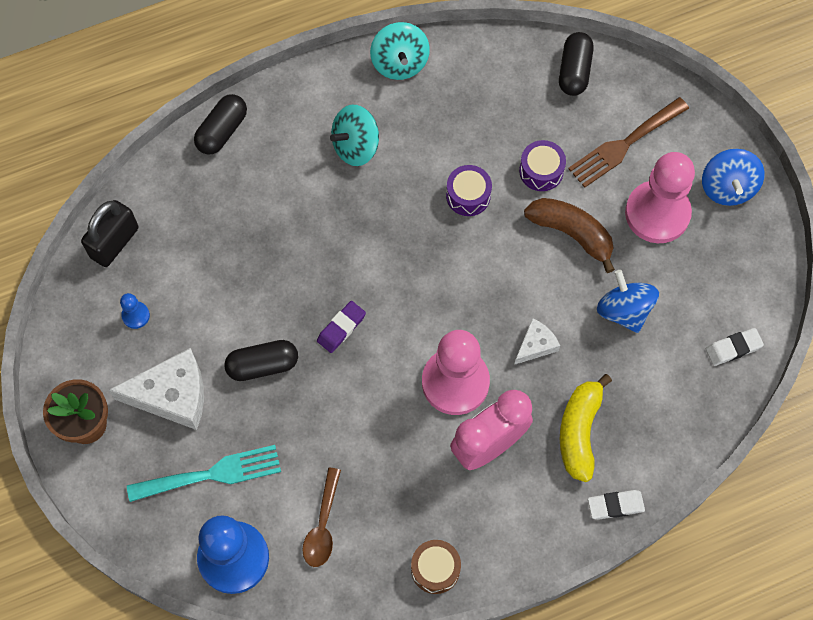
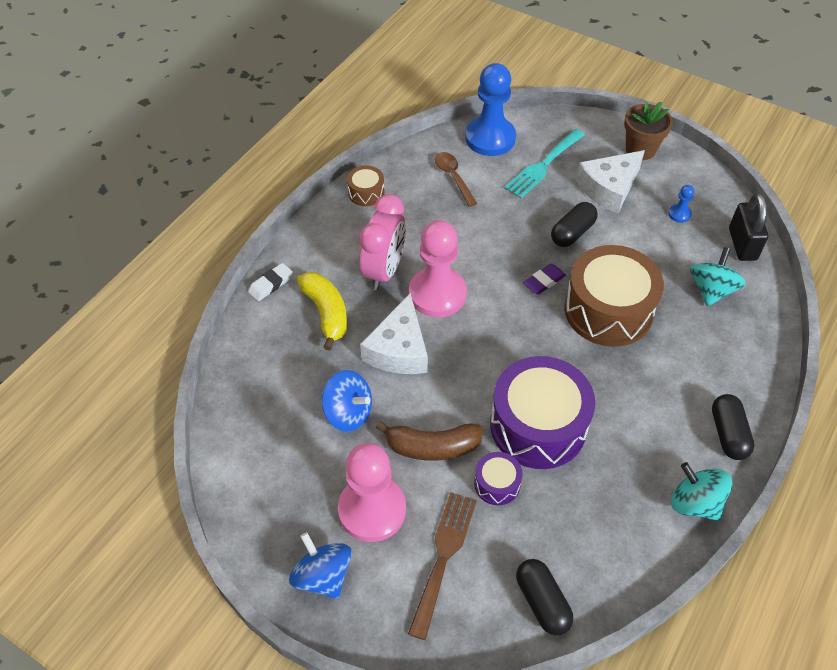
camera: 145 degrees right, 15 degrees down
black capsule [194,94,247,155] -> black capsule moved to [712,394,754,460]
purple eraser [317,301,366,353] -> purple eraser turned 45 degrees clockwise [523,264,566,295]
turquoise spinning top [330,105,379,166] -> turquoise spinning top moved to [690,247,746,307]
purple drum [446,165,492,216] -> purple drum [490,356,595,469], size x2.19
white cheese [514,318,560,365] -> white cheese [360,293,428,374], size x1.89
white eraser [706,328,764,366] -> none
none -> brown drum [564,245,664,347]

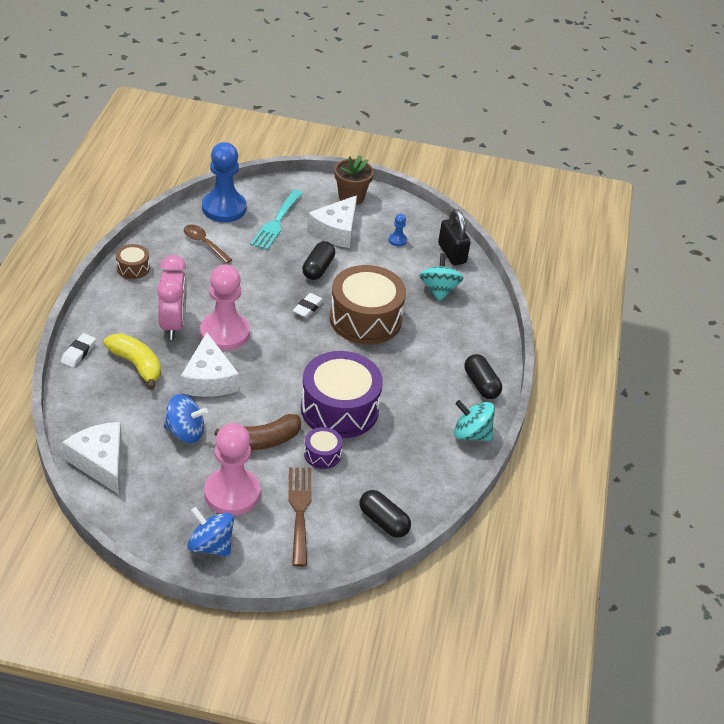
camera: 25 degrees left, 10 degrees down
purple eraser [523,264,566,295] -> white eraser [293,293,324,318]
none -> white cheese [62,422,122,494]

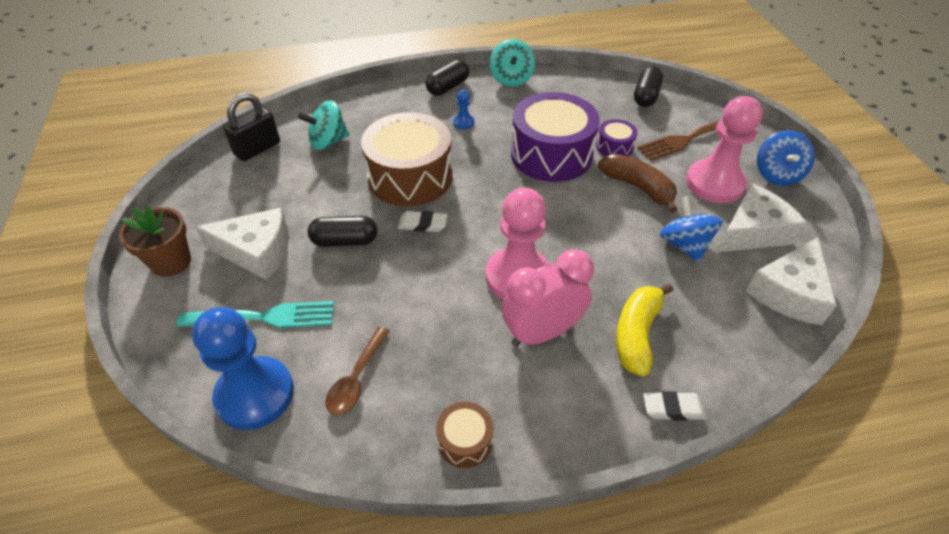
camera: 110 degrees left, 5 degrees up
white cheese [181,332,239,397] -> white cheese moved to [717,183,808,252]
blue pawn [388,214,407,246] -> blue pawn moved to [453,90,474,129]

